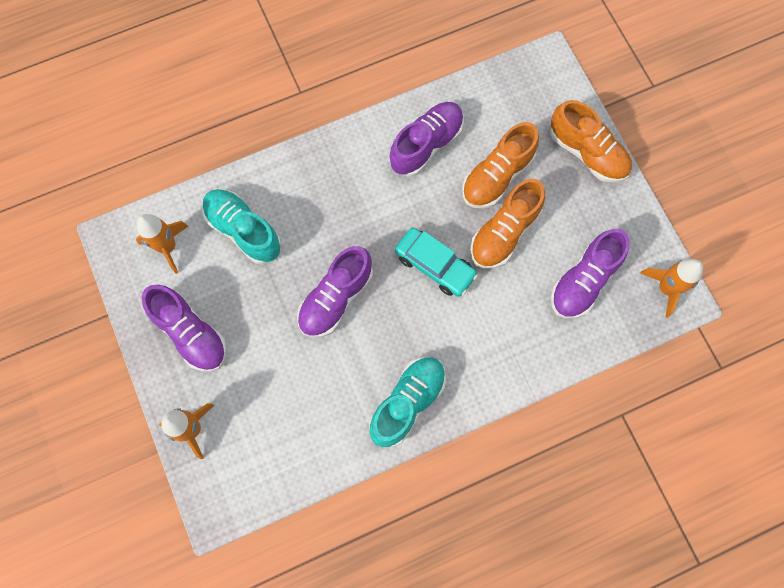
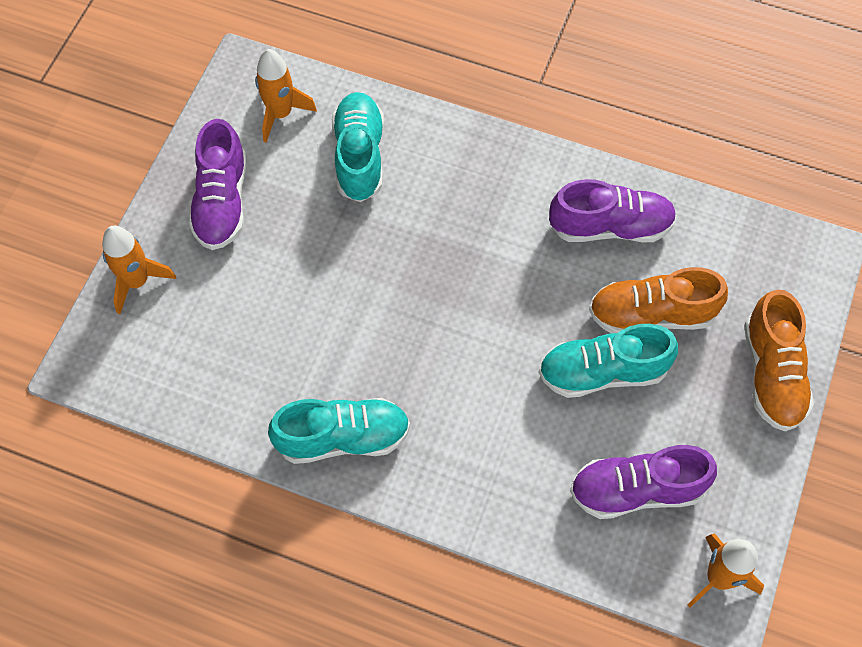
camera: 45 degrees right, 10 degrees down
purple shoe [297,246,373,337] -> none
turquoise car [395,227,478,297] -> none
orange shoe [470,179,545,268] -> turquoise shoe [539,324,678,398]

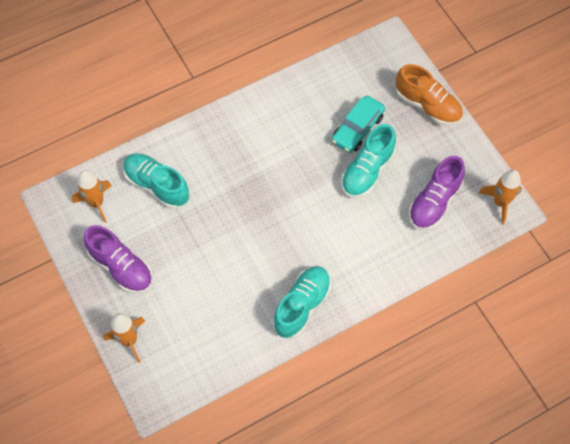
camera: 50 degrees left, 0 degrees up
purple shoe [549,179,677,243] -> none
orange shoe [589,267,728,333] -> turquoise car [332,95,385,153]

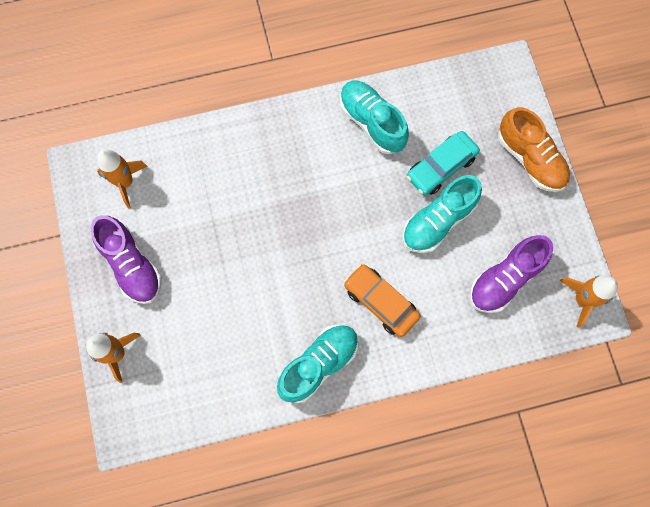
camera: 15 degrees right, 10 degrees up
turquoise shoe [123,153,189,209] -> turquoise shoe moved to [340,81,409,154]
none -> orange car [344,264,420,337]

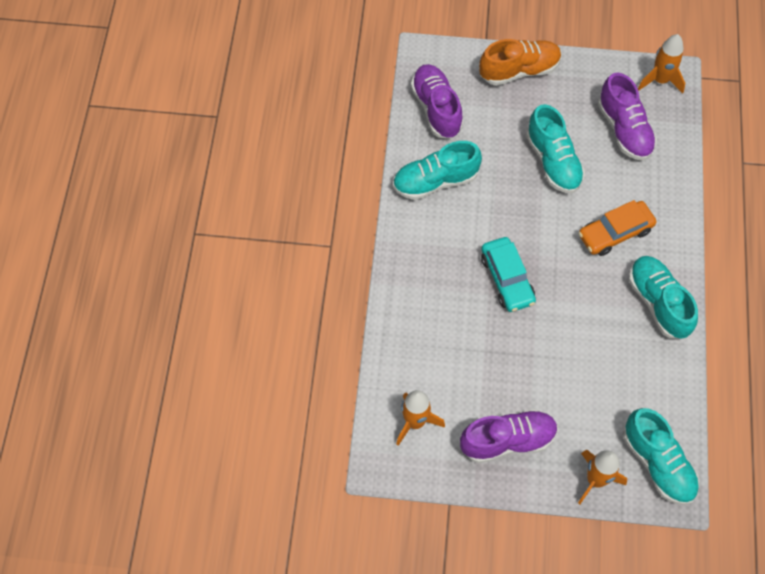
camera: 70 degrees left, 10 degrees down
turquoise car [407,131,480,196] -> turquoise car moved to [481,237,536,312]
none -> purple shoe [411,64,463,139]
none -> turquoise shoe [624,408,699,505]

